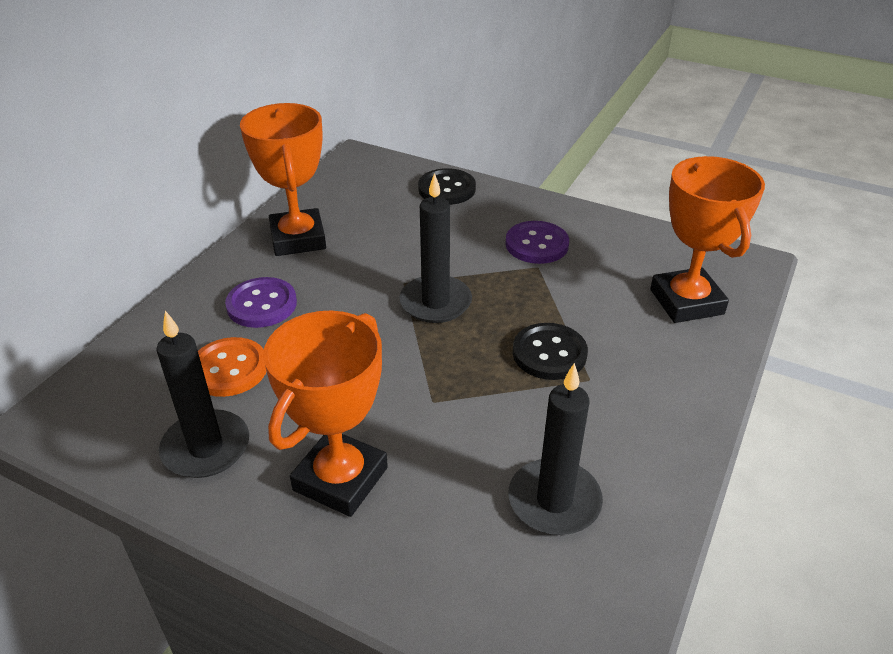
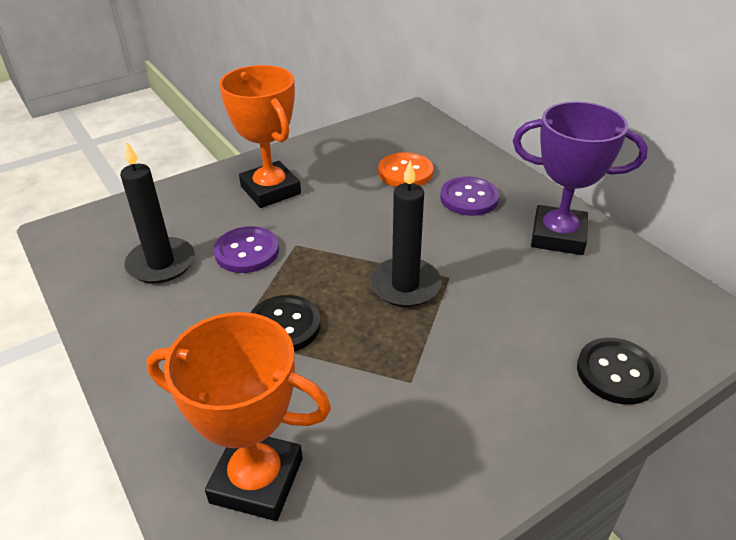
camera: 120 degrees right, 0 degrees up
black candle [157,311,249,478] -> none
orange trophy [240,103,326,256] -> purple trophy [513,101,648,255]
purple button [505,221,569,264] -> purple button moved to [214,226,279,273]

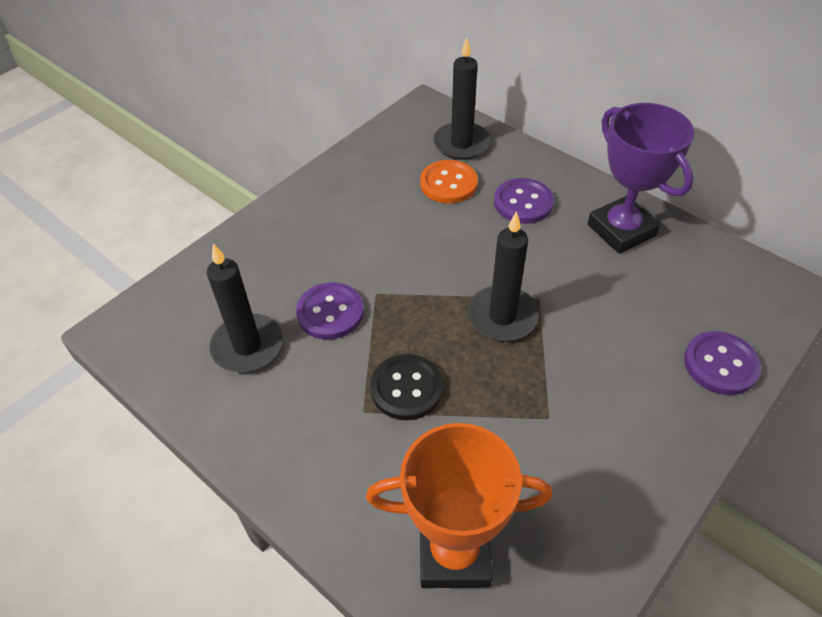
camera: 15 degrees left, 10 degrees up
orange trophy [219,65,301,208] -> none
purple trophy [513,101,648,255] -> purple trophy turned 60 degrees clockwise [588,103,694,254]
black button [577,338,661,405] -> purple button [684,331,761,395]
none -> black candle [434,37,491,160]

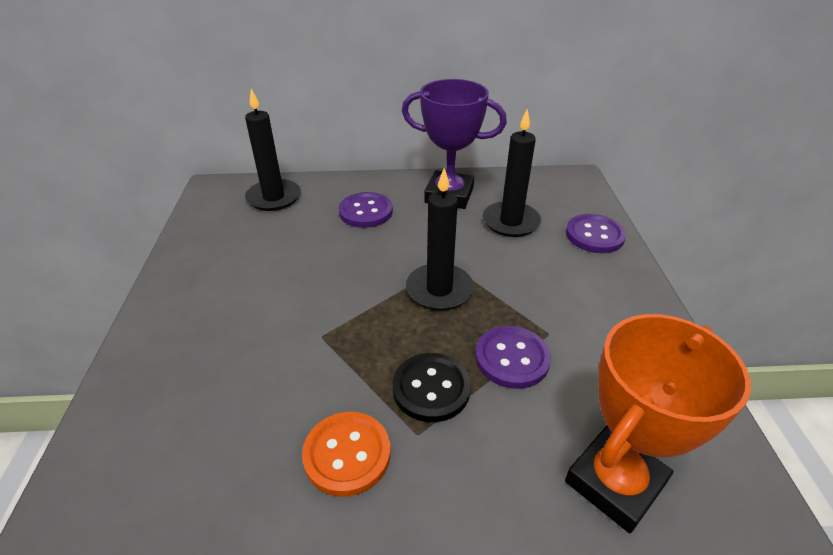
camera: 45 degrees left, 10 degrees down
black candle [207,243,283,372] -> black candle moved to [483,109,541,237]
purple button [296,282,364,340] -> purple button moved to [475,326,551,389]
orange button [420,160,478,204] -> orange button moved to [302,412,391,497]

